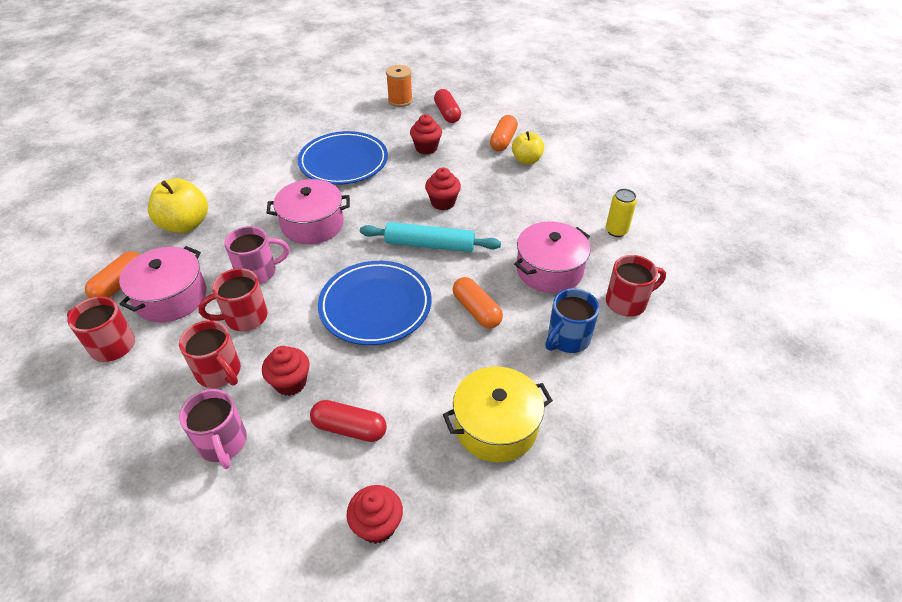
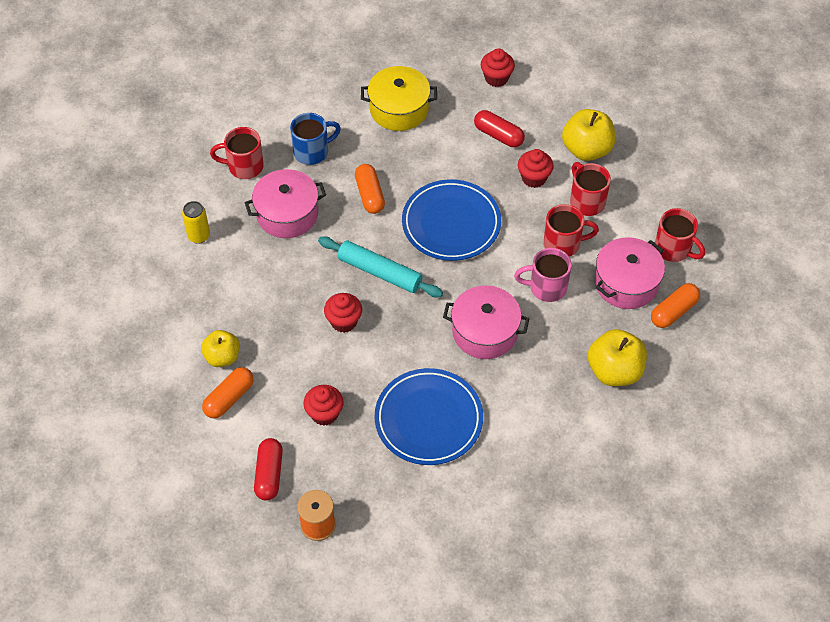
camera: 160 degrees left, 10 degrees up
pink mug [179,389,247,469] -> yellow apple [562,109,615,161]

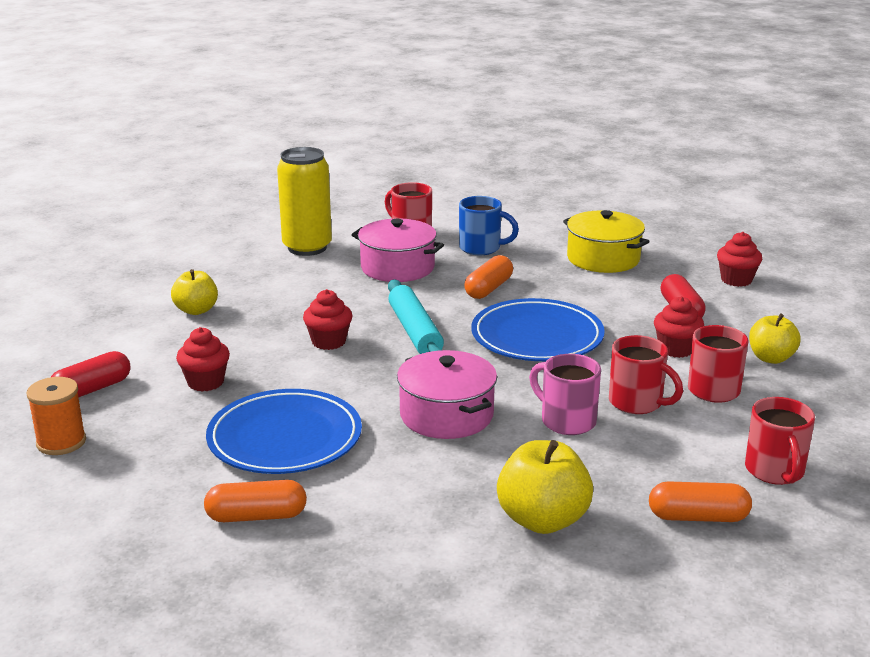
camera: 45 degrees right, 30 degrees down
yellow can [182,201,210,244] -> yellow can [277,147,332,256], size x1.91
orange capsule [202,367,254,418] -> orange capsule moved to [204,480,307,522]
yellow apple [562,109,615,161] -> yellow apple [749,314,801,364], size x0.66
pink pot [595,237,665,309] -> none

